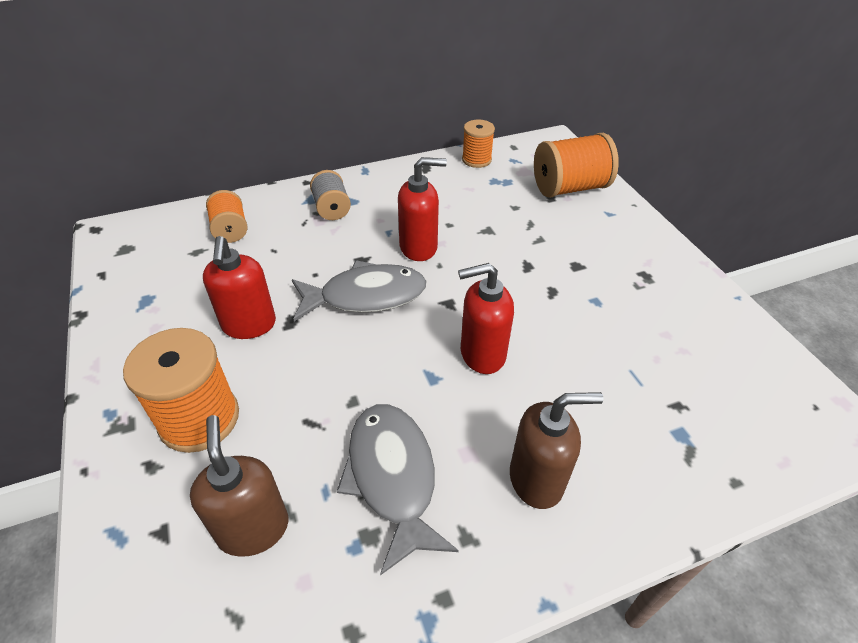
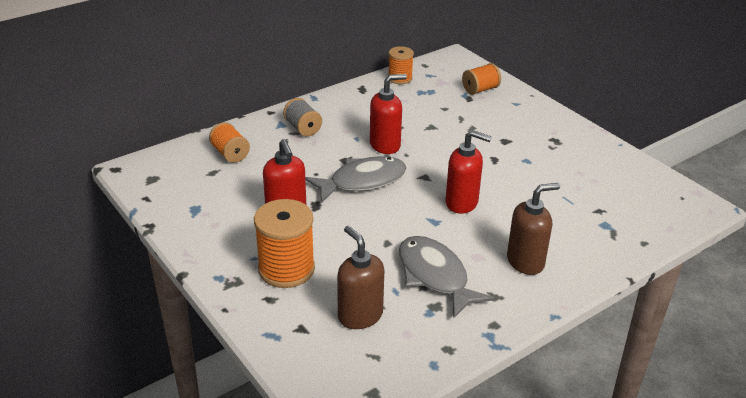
camera: 15 degrees left, 10 degrees down
red soap dispenser [458,263,514,374] -> red soap dispenser turned 135 degrees counterclockwise [446,130,492,214]
orange spool [534,133,619,198] -> orange spool [462,63,501,95], size x0.60

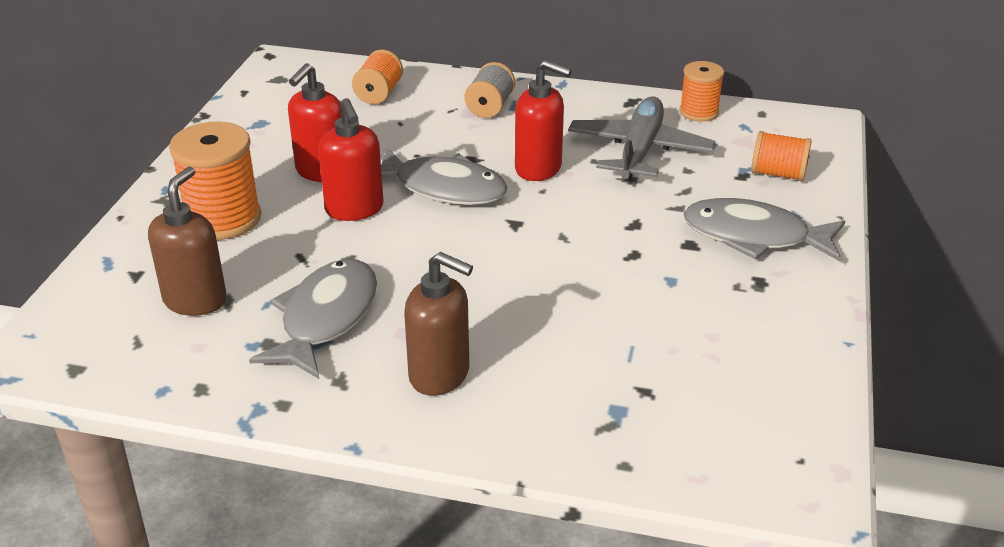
camera: 50 degrees right, 0 degrees up
red soap dispenser [446,130,492,214] -> red soap dispenser moved to [318,98,384,221]
none -> grey plane [568,97,716,182]
none -> grey fish [684,198,845,262]

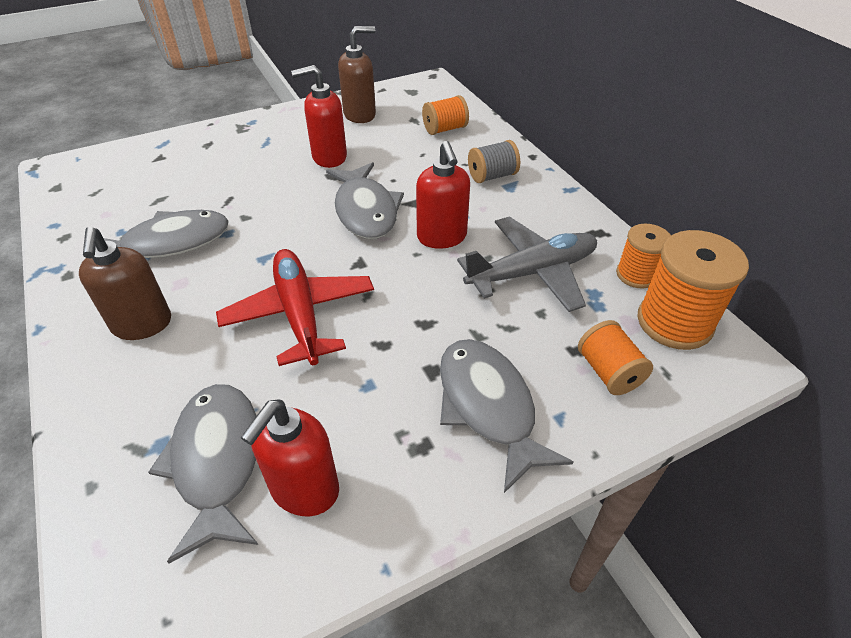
camera: 50 degrees right, 10 degrees up
brown soap dispenser [148,167,227,316] -> brown soap dispenser moved to [338,26,376,123]
orange spool [169,121,261,240] -> orange spool moved to [637,230,749,350]
red soap dispenser [318,98,384,221] -> red soap dispenser moved to [241,399,339,516]
none -> grey fish [148,384,258,564]
none -> red plane [216,249,374,366]

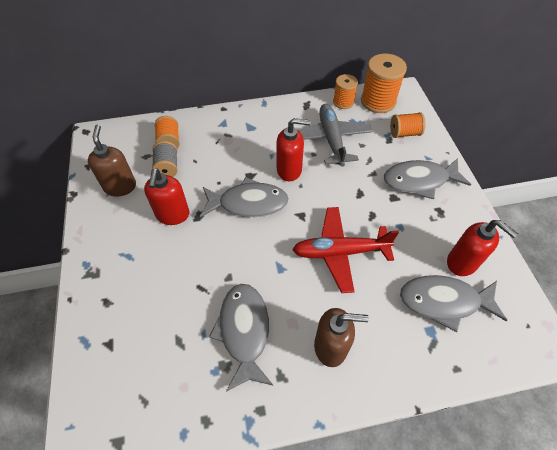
camera: 75 degrees left, 10 degrees up
grey spool [468,140,520,183] -> grey spool moved to [152,141,178,177]

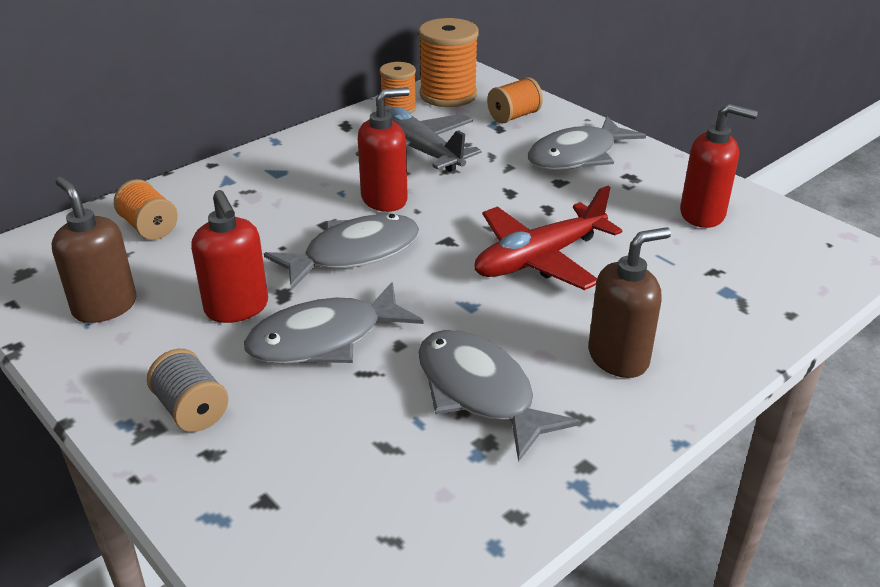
camera: 30 degrees left, 20 degrees down
grey spool [152,141,178,177] -> grey spool moved to [147,349,228,432]
grey fish [400,275,507,332] -> grey fish moved to [244,282,424,364]

